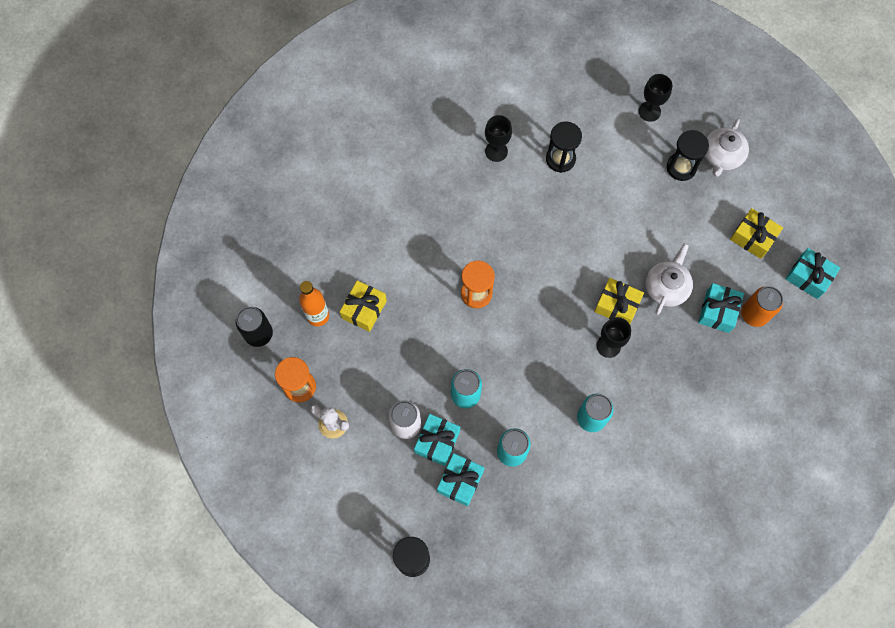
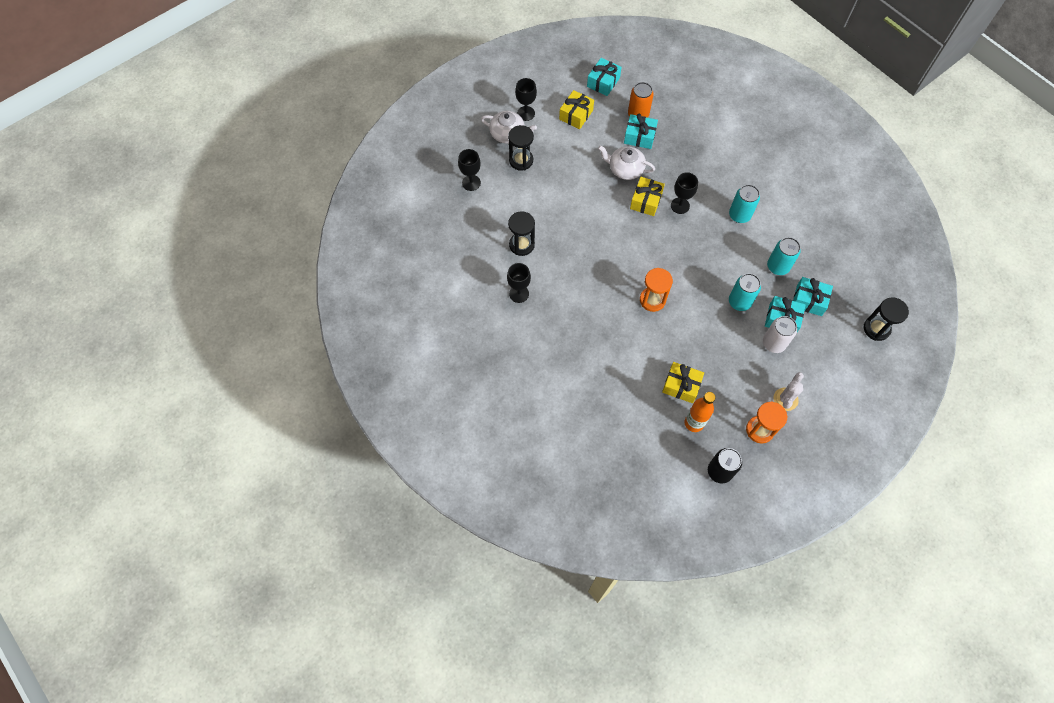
camera: 95 degrees left, 5 degrees down
none -> black goblet [515,78,537,121]

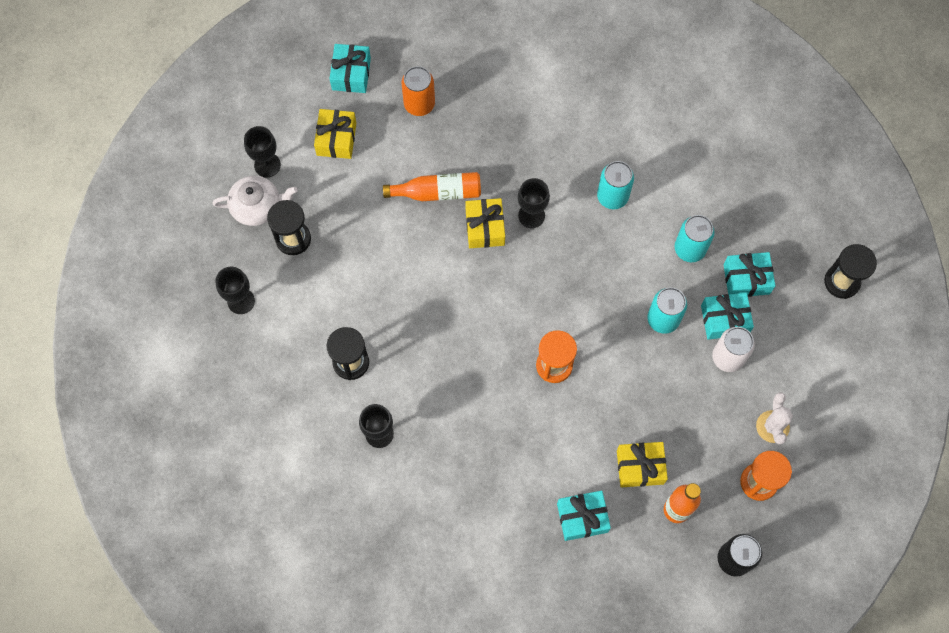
camera: 25 degrees left, 5 degrees up
white teapot [598,145,655,180] -> orange bottle [383,172,481,201]
turquoise gift [624,114,658,149] -> turquoise gift moved to [557,491,611,541]

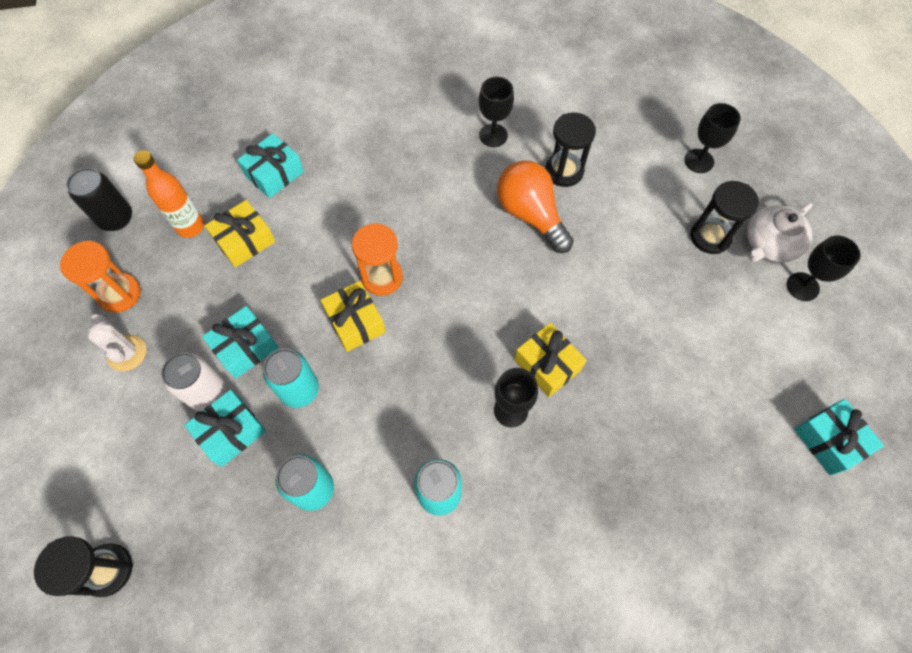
camera: 145 degrees right, 5 degrees down
yellow gift [314,109,356,159] -> yellow gift moved to [321,281,386,352]
orange bottle [383,172,481,201] -> none
orange can [401,66,435,116] -> none
turquoise gift [724,252,775,297] -> turquoise gift moved to [202,306,279,379]
none -> orange light bulb [497,161,574,253]

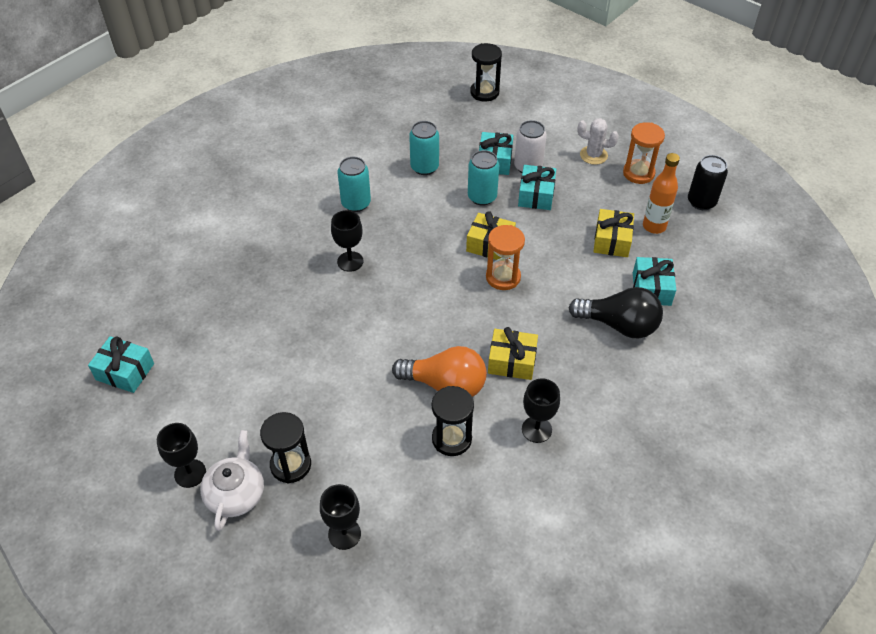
camera: 140 degrees right, 15 degrees down
yellow gift [514,323,586,397] -> yellow gift moved to [488,327,538,380]
none -> black light bulb [568,287,663,338]

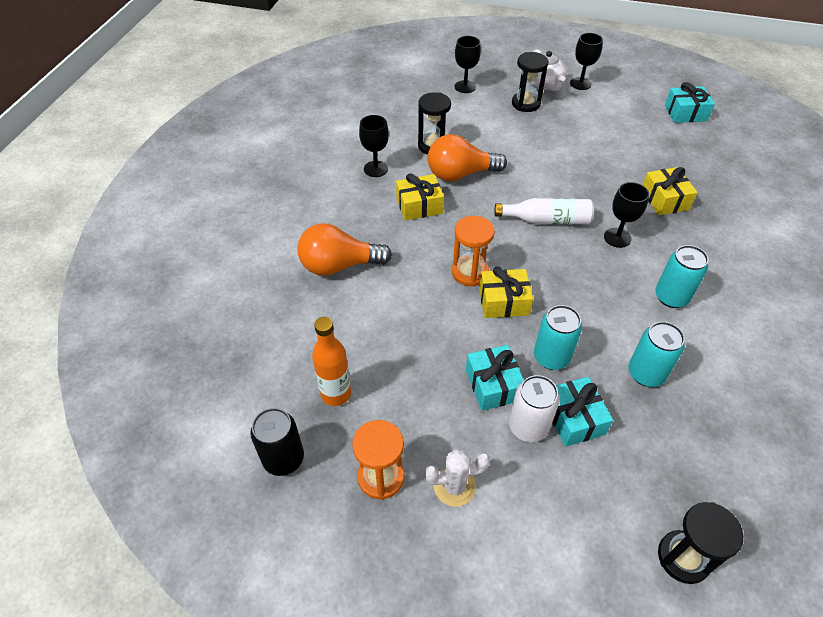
camera: 155 degrees right, 0 degrees up
black light bulb [568,287,663,338] -> orange light bulb [297,223,392,276]
yellow gift [593,209,634,257] -> yellow gift moved to [643,167,698,215]
turquoise gift [633,257,676,306] -> none
none -> white bottle [494,198,594,225]

